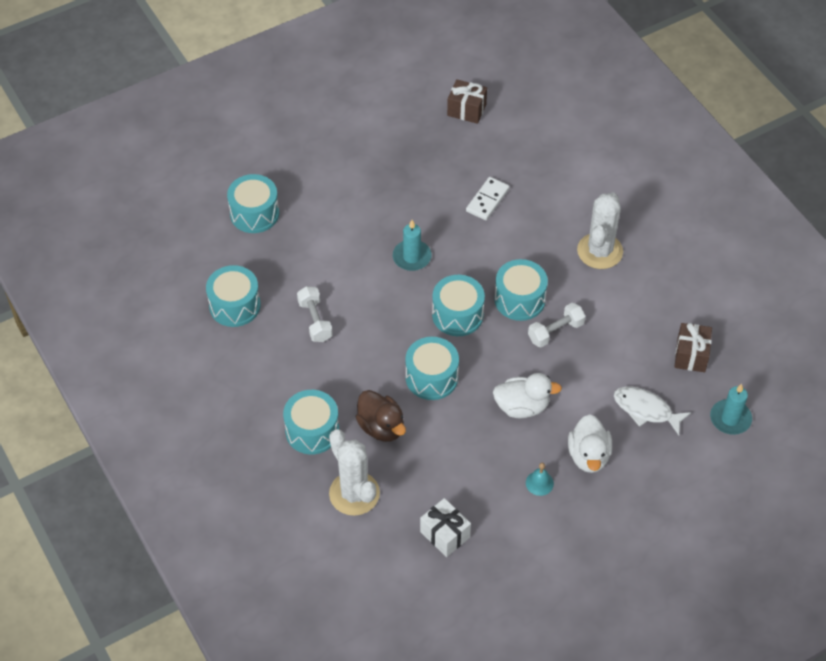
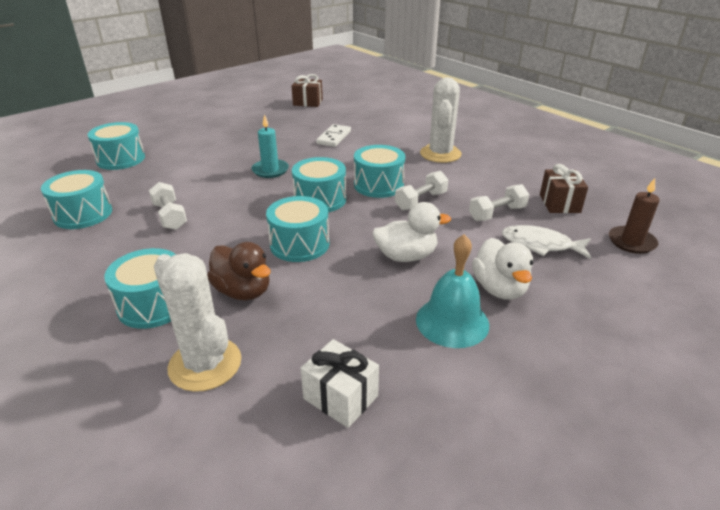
camera: 10 degrees left, 20 degrees down
turquoise bell [526,463,554,496] -> turquoise bell [416,234,489,348], size x2.00
turquoise candle [710,384,752,435] -> brown candle [609,178,660,254]
none -> white dumbbell [469,184,529,221]

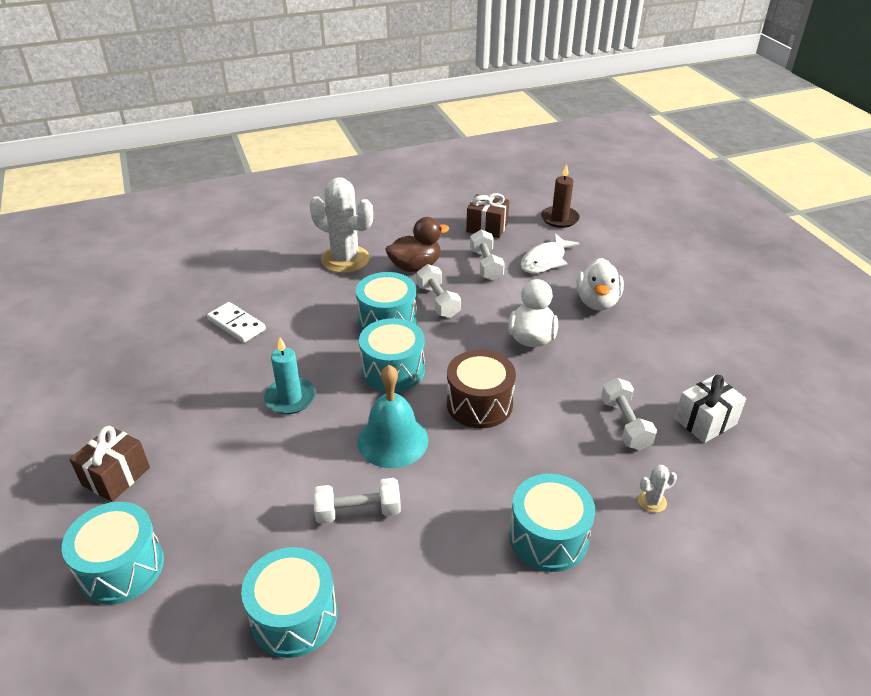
camera: 70 degrees left, 5 degrees up
white cactus [154,253,241,392] -> white cactus [638,465,677,513], size x0.41
brown duck [207,242,271,300] -> brown duck moved to [385,217,449,272]
turquoise drum [266,196,329,262] -> brown drum [447,350,516,428]
brown gift [292,74,323,107] -> brown gift moved to [69,426,150,502]
turquoise bell [416,234,489,348] -> turquoise bell moved to [357,365,428,468]
white duck [472,238,533,300] -> white duck turned 90 degrees clockwise [576,258,624,310]
none -> white dumbbell [601,378,657,450]

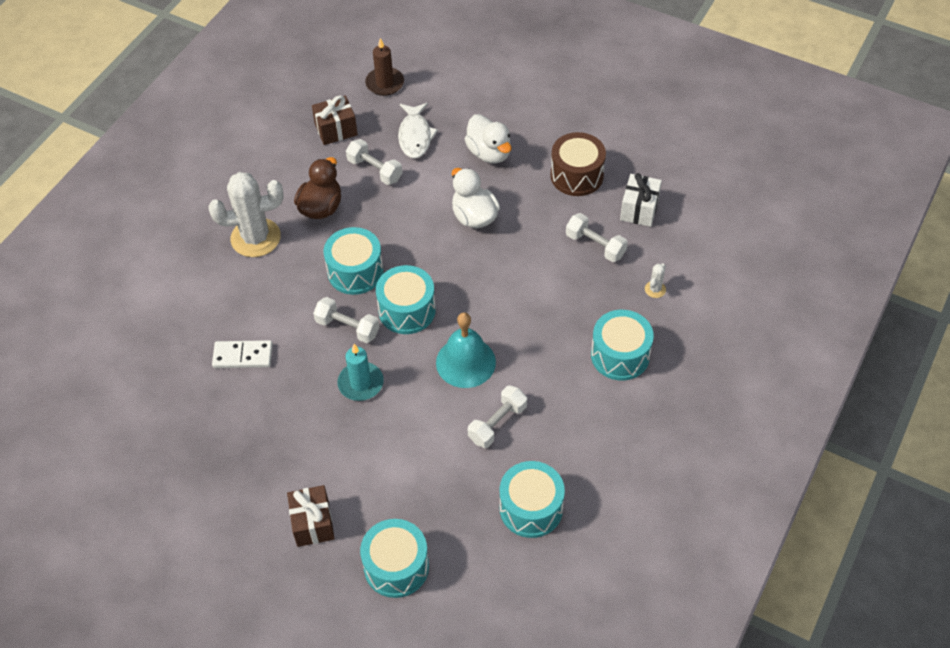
camera: 40 degrees left, 15 degrees up
white dumbbell [417,264,461,318] -> white dumbbell moved to [313,297,380,343]
brown drum [447,350,516,428] -> brown drum moved to [550,132,606,196]

